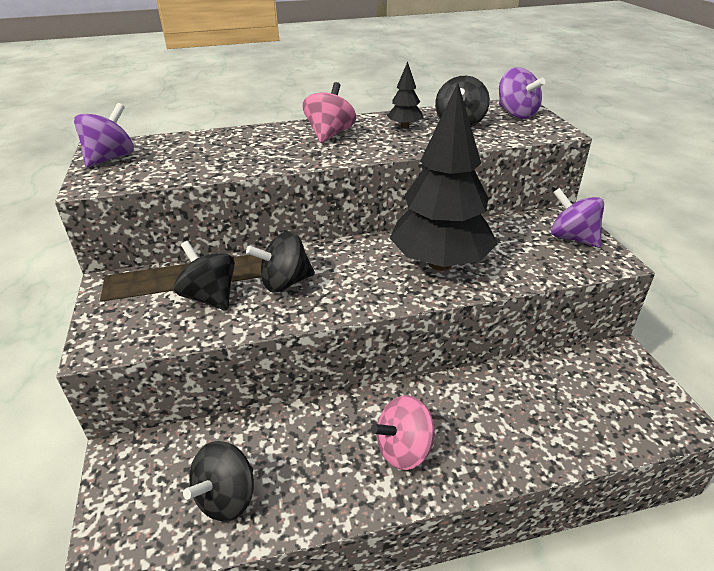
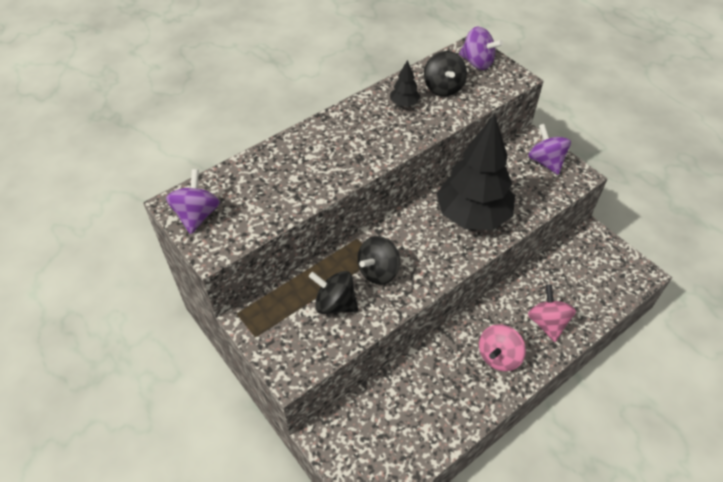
camera: 25 degrees left, 15 degrees up
black spinning top [183,441,254,522] -> none
pink spinning top [303,82,356,143] -> pink spinning top moved to [528,285,576,342]
purple spinning top [551,188,604,247] -> purple spinning top turned 45 degrees clockwise [528,124,571,175]

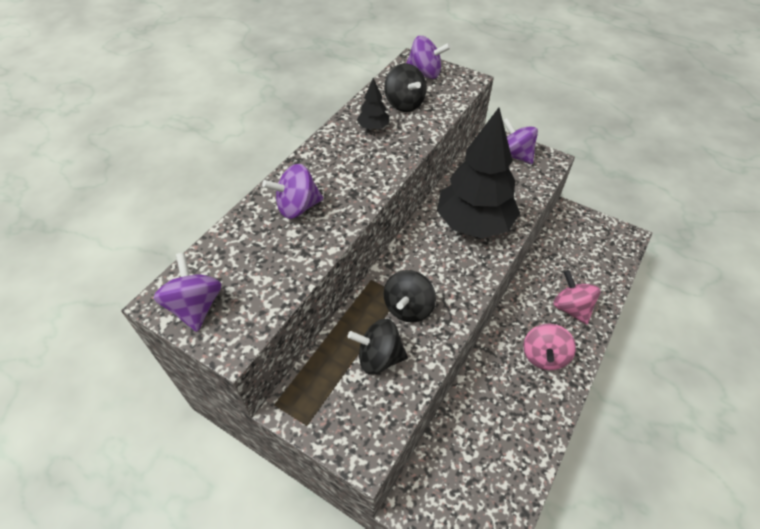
camera: 20 degrees left, 0 degrees up
none -> purple spinning top [262,164,323,219]

